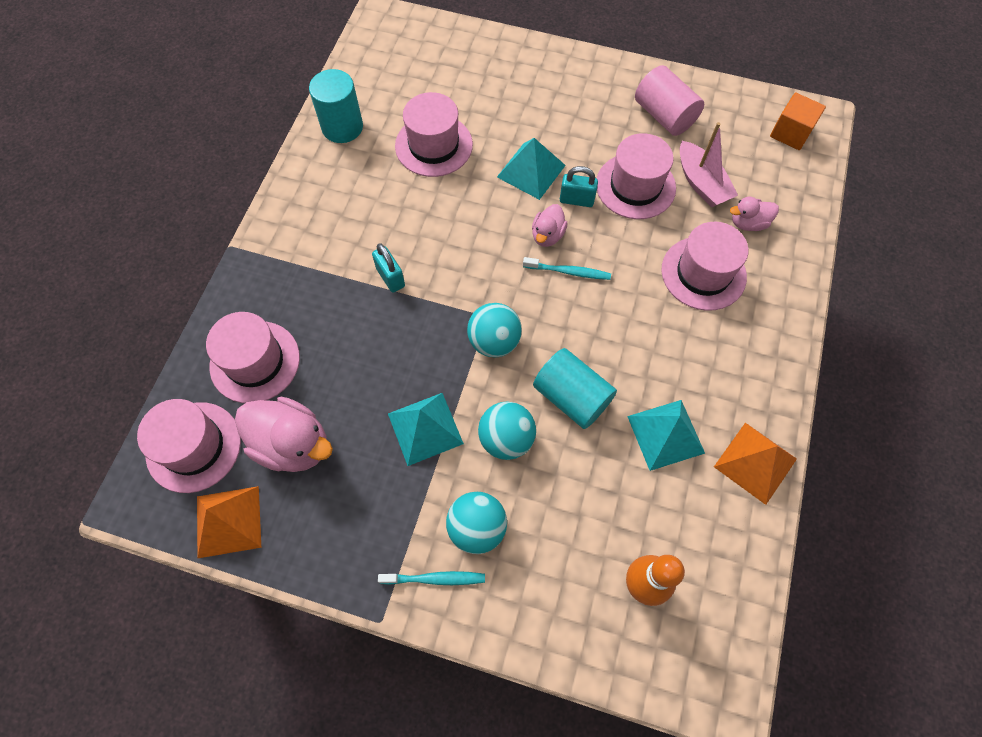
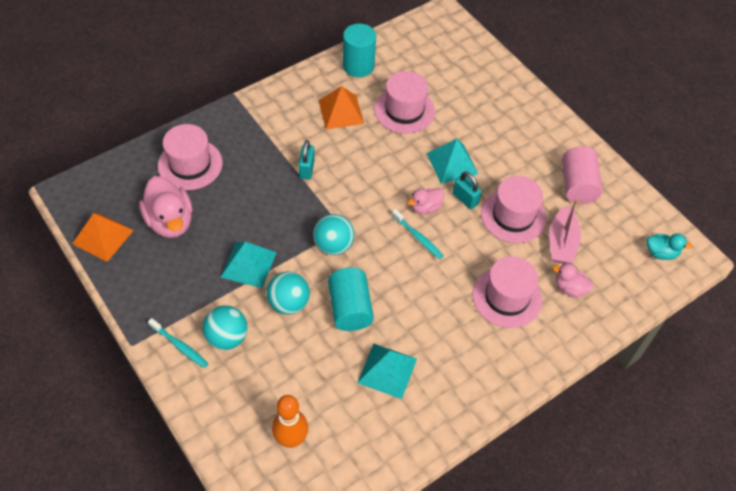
camera: 35 degrees right, 10 degrees down
pink hat [137,399,241,493] -> none
orange pyramid [714,423,797,505] -> orange pyramid moved to [318,86,364,129]
orange cube [770,93,826,150] -> turquoise duck [647,233,692,260]

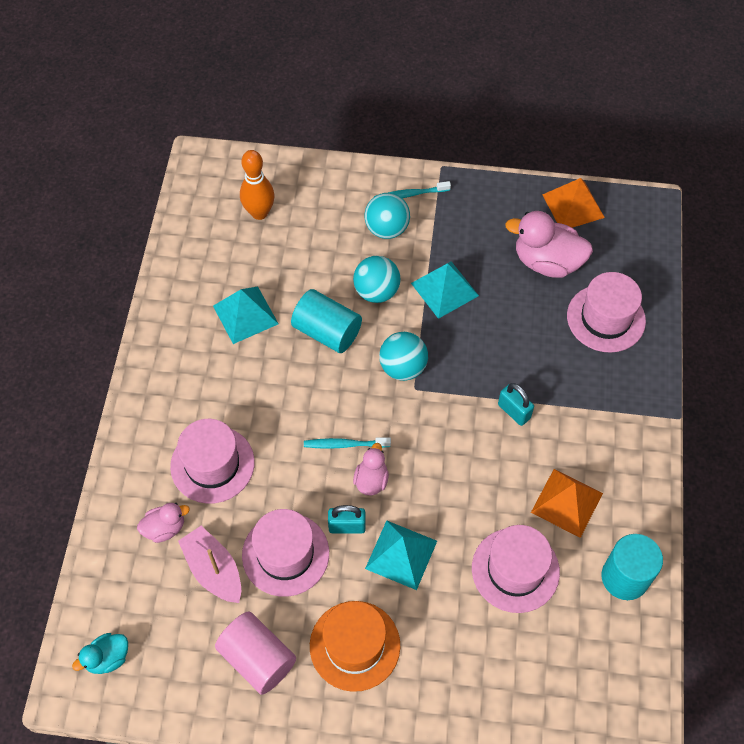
camera: 135 degrees right, 5 degrees up
none -> orange hat [310,601,400,692]

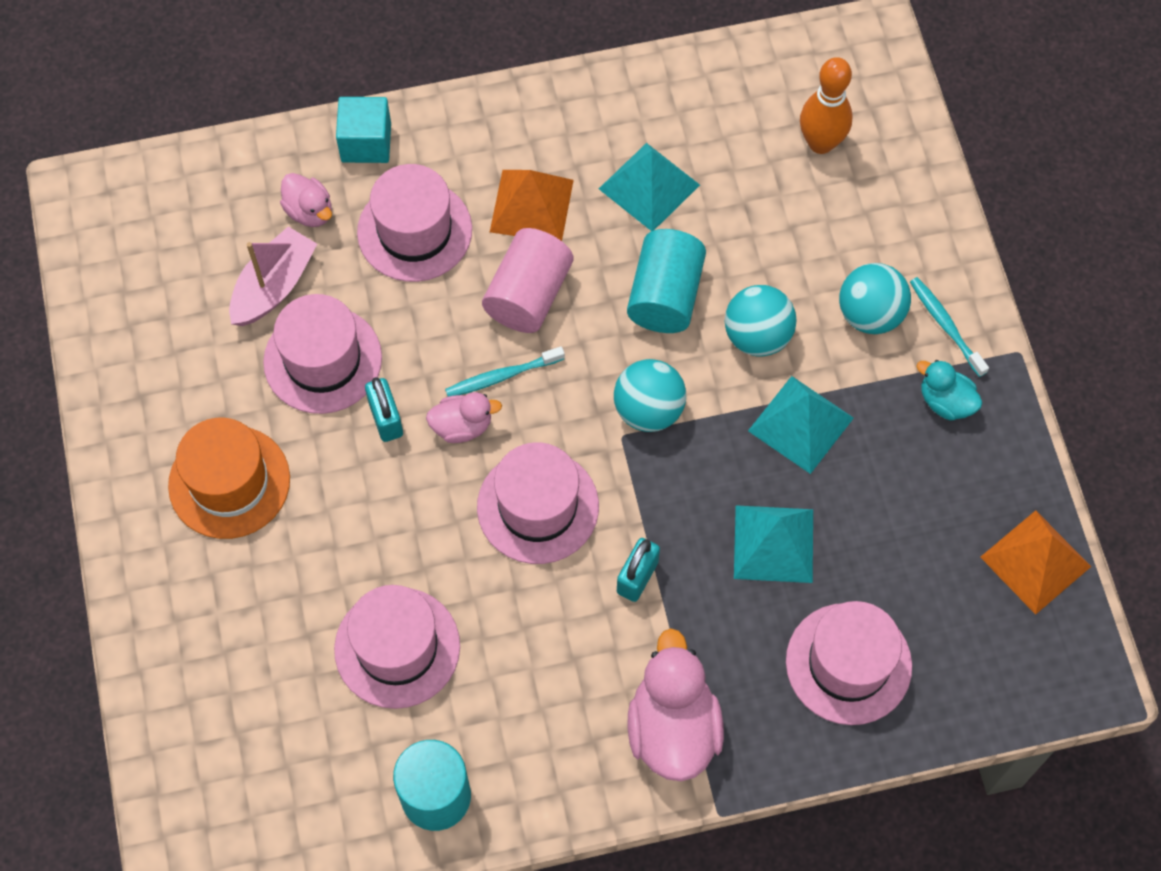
camera: 70 degrees right, 5 degrees up
turquoise duck [72,633,128,674] -> turquoise duck moved to [916,360,982,421]
pink cylinder [215,612,296,695] -> pink cylinder moved to [482,228,573,333]
turquoise toothbrush [304,437,391,449] -> turquoise toothbrush turned 90 degrees counterclockwise [445,346,565,397]
turquoise pyramid [365,521,437,590] -> turquoise pyramid moved to [734,505,813,583]
pink duck [505,211,593,278] -> pink duck moved to [628,628,724,781]
orange pyramid [531,469,603,538] -> orange pyramid moved to [490,170,574,241]
none -> turquoise cube [336,97,391,163]
none -> pink hat [477,442,599,564]

